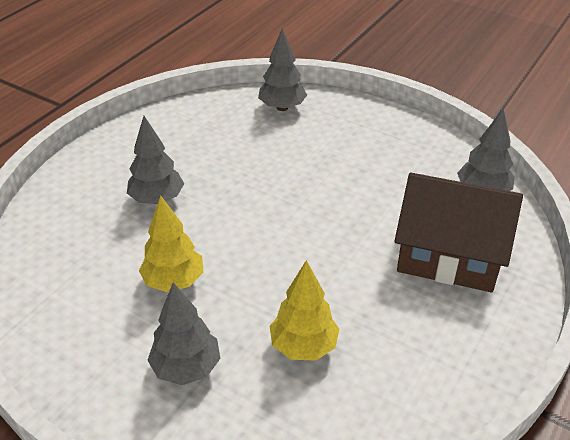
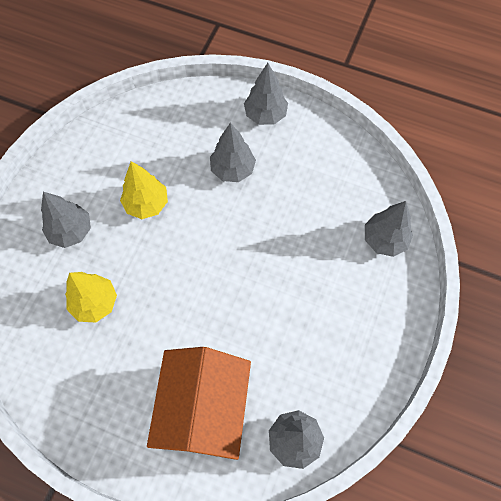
camera: 80 degrees right, 25 degrees up
brown house [394,173,523,292] -> orange house [147,347,251,460]
none -> grey tree [244,63,288,125]

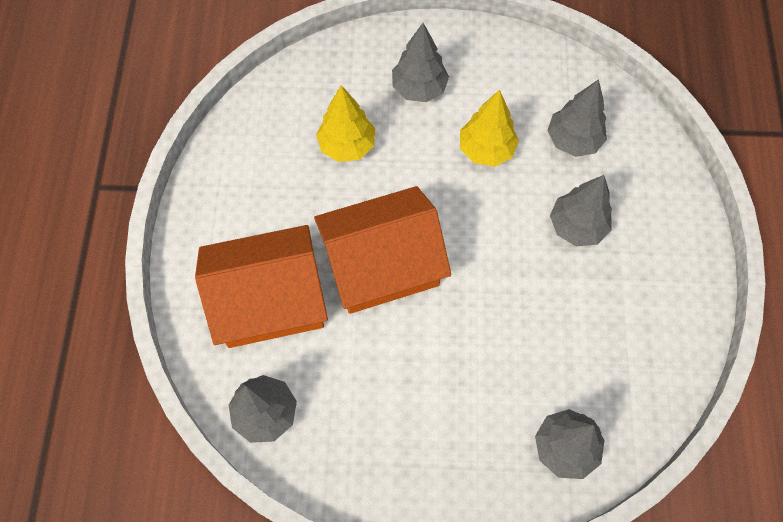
camera: 70 degrees right, 0 degrees up
grey tree [244,63,288,125] -> grey tree moved to [548,79,607,157]
none -> orange house [314,186,451,314]

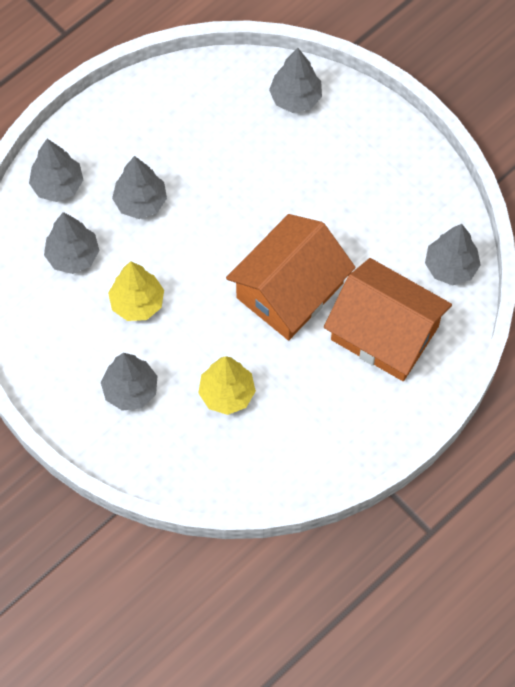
camera: 135 degrees left, 0 degrees up
orange house [314,186,451,314] -> orange house turned 75 degrees counterclockwise [226,214,356,340]
none -> grey tree [29,139,83,202]

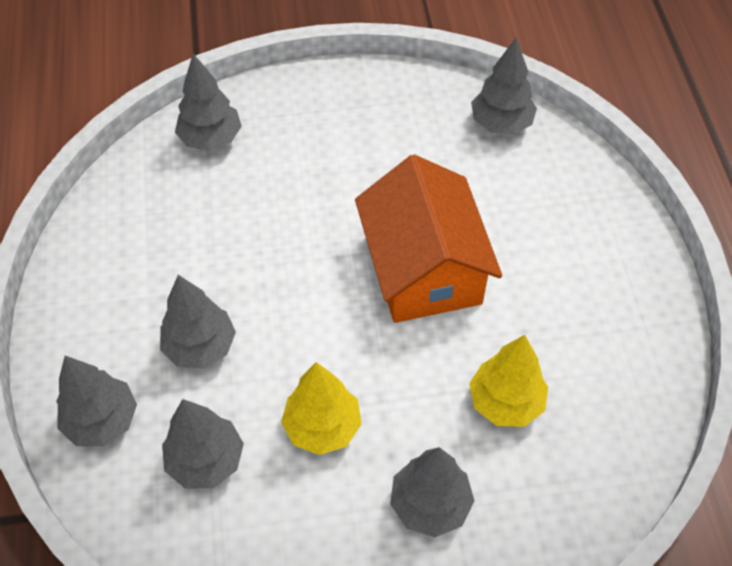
camera: 55 degrees left, 10 degrees down
orange house [324,258,452,381] -> none

